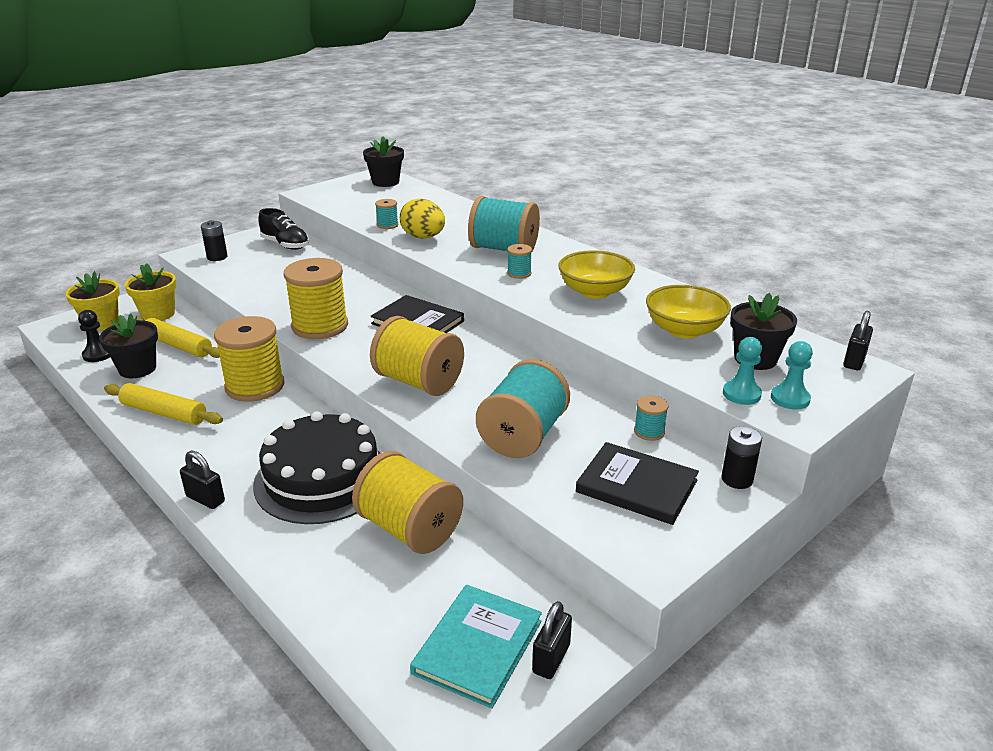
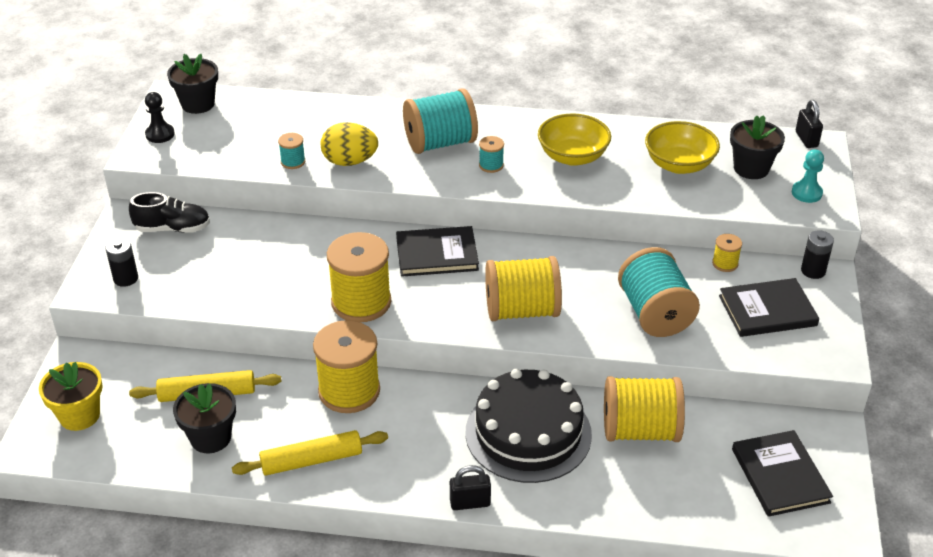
camera: 40 degrees left, 10 degrees up
black pawn [78,310,110,362] -> black pawn moved to [145,92,175,143]
yellow flower pot [125,263,177,321] -> none
turquoise book [410,585,542,708] -> black book [732,430,833,517]
black padlock [532,601,572,679] -> none
turquoise spool [634,395,669,441] -> yellow spool [712,234,742,272]
turquoise pawn [723,337,762,405] -> none

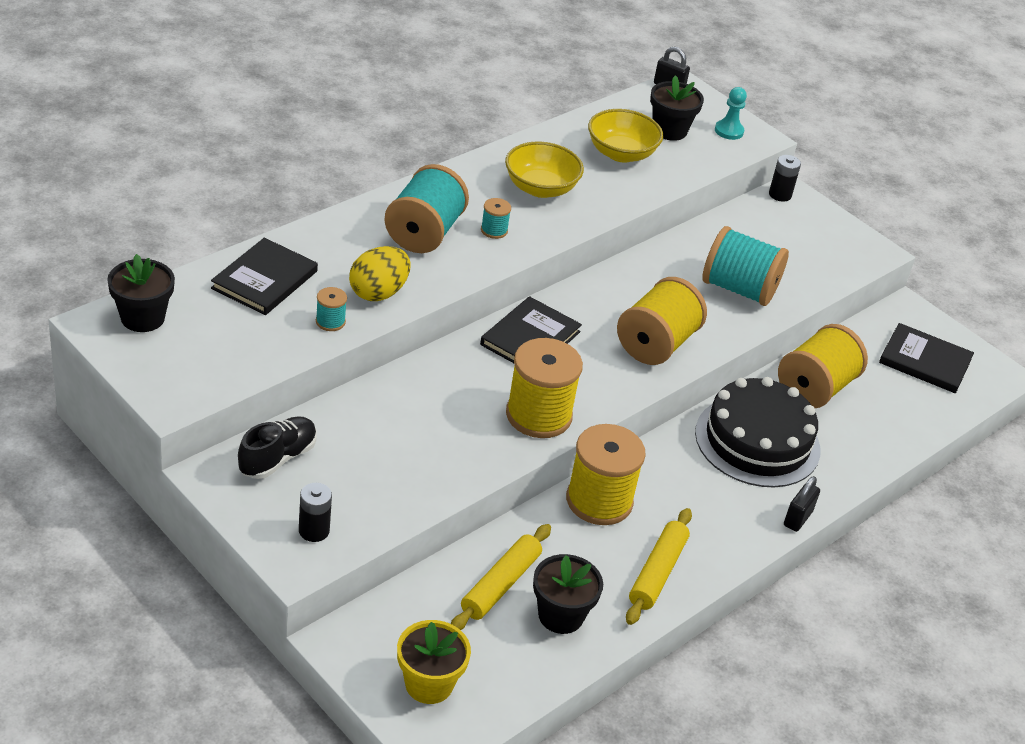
camera: 55 degrees left, 0 degrees up
black pawn [145,92,175,143] -> none
yellow spool [712,234,742,272] -> none
black book [719,278,819,337] -> black book moved to [211,238,318,315]

